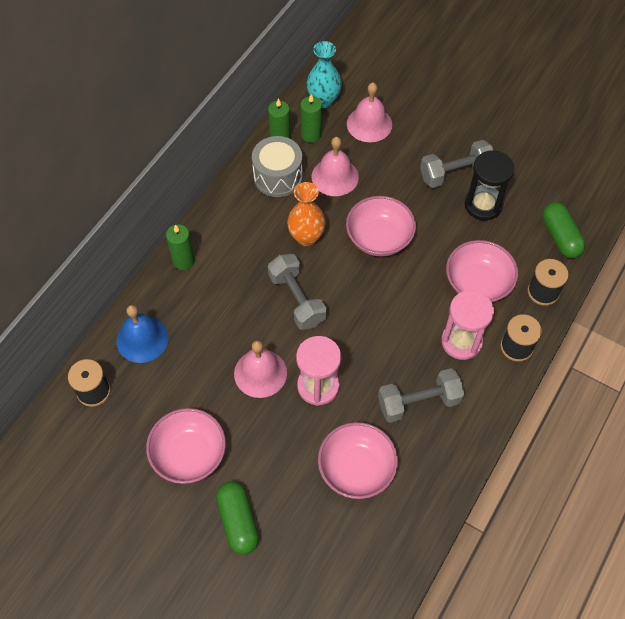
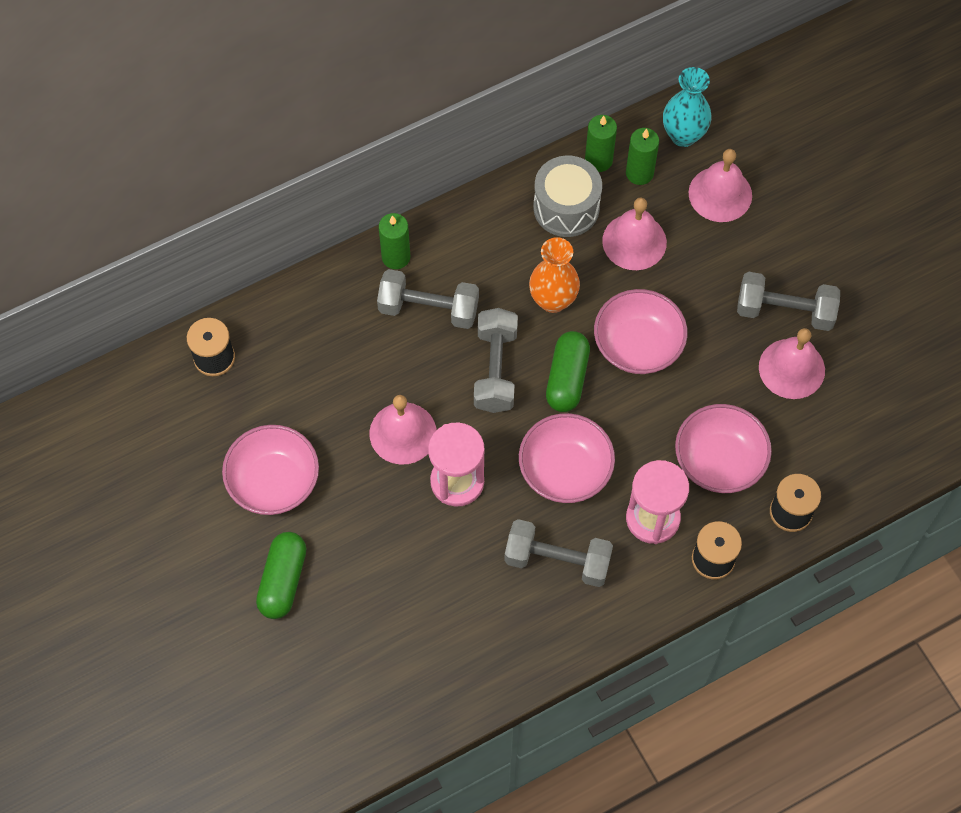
camera: 30 degrees right, 5 degrees up
blue bell [116,305,169,363] -> none
pink bowl [318,422,398,499] -> pink bowl moved to [519,413,615,503]
black hourglass [464,151,515,221] -> pink bell [759,328,825,399]
green capsule [542,202,586,258] -> green capsule moved to [546,331,590,412]
none -> grey dumbbell [377,269,479,329]

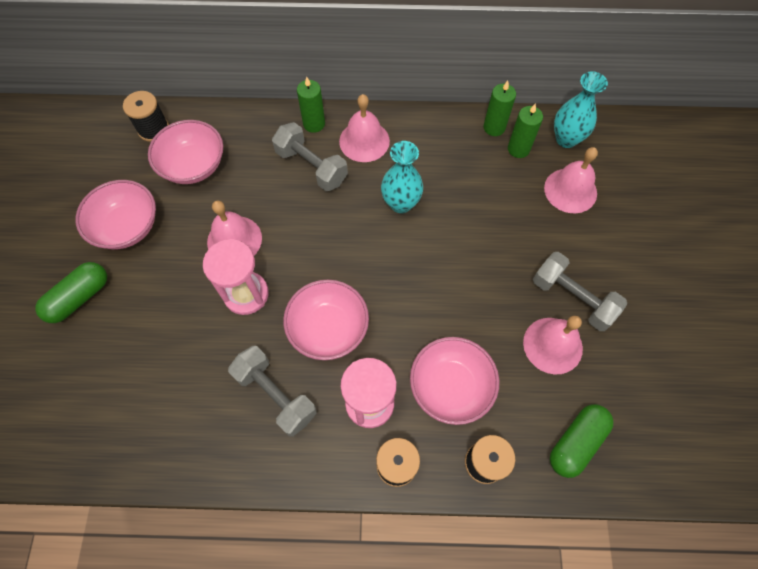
camera: 30 degrees right, 0 degrees up
grey dumbbell [474,308,518,413] -> none
orange vase [529,237,580,313] -> turquoise vase [381,141,423,213]
grey drum [533,155,602,237] -> none
green capsule [546,331,590,412] -> green capsule moved to [550,404,613,478]
pink bowl [594,289,688,374] -> pink bowl moved to [148,120,223,184]
pink bell [602,198,667,270] -> pink bell moved to [339,94,390,162]

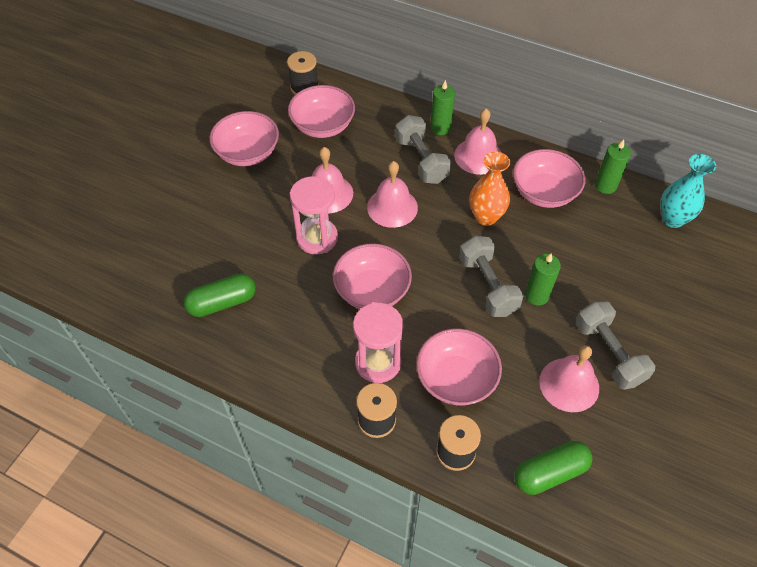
camera: 25 degrees right, 10 degrees down
green capsule [35,262,107,323] -> green capsule moved to [184,273,256,317]
grey dumbbell [228,346,317,437] -> grey dumbbell moved to [459,236,524,317]
turquoise vase [381,141,423,213] -> orange vase [469,152,510,226]
green candle [508,103,543,158] -> green candle moved to [525,254,561,305]
pink bell [544,147,598,213] -> pink bell moved to [367,161,418,228]
none -> pink bowl [513,149,586,208]

